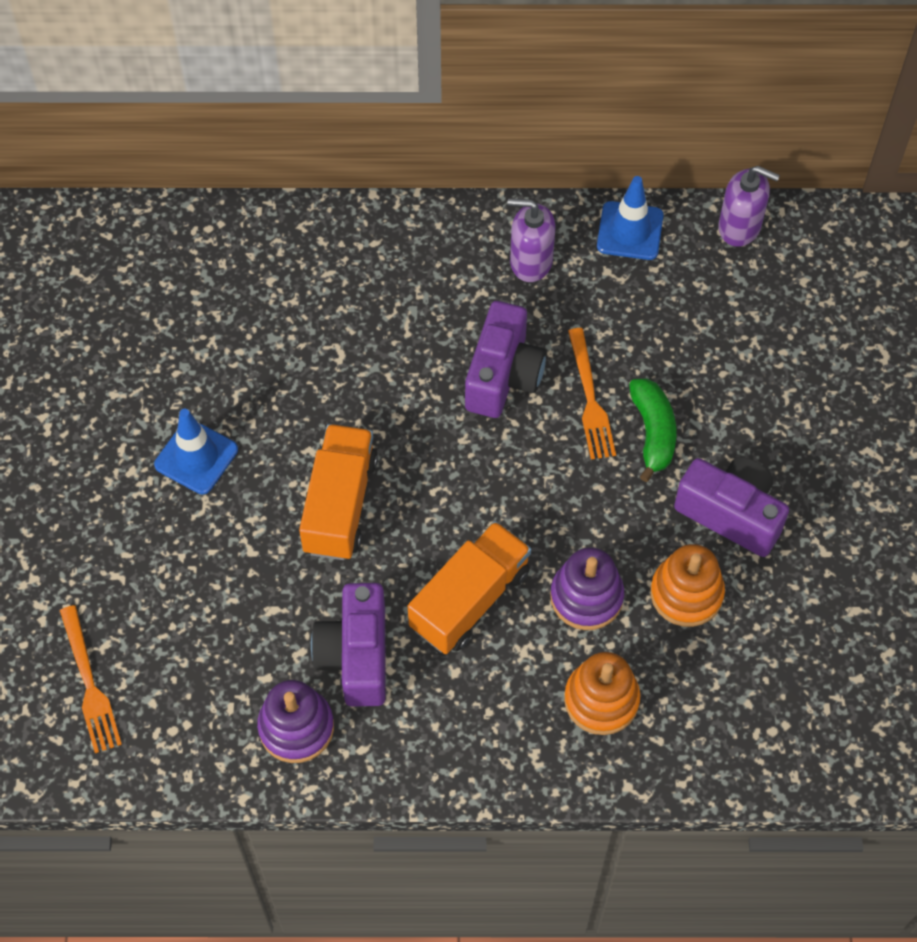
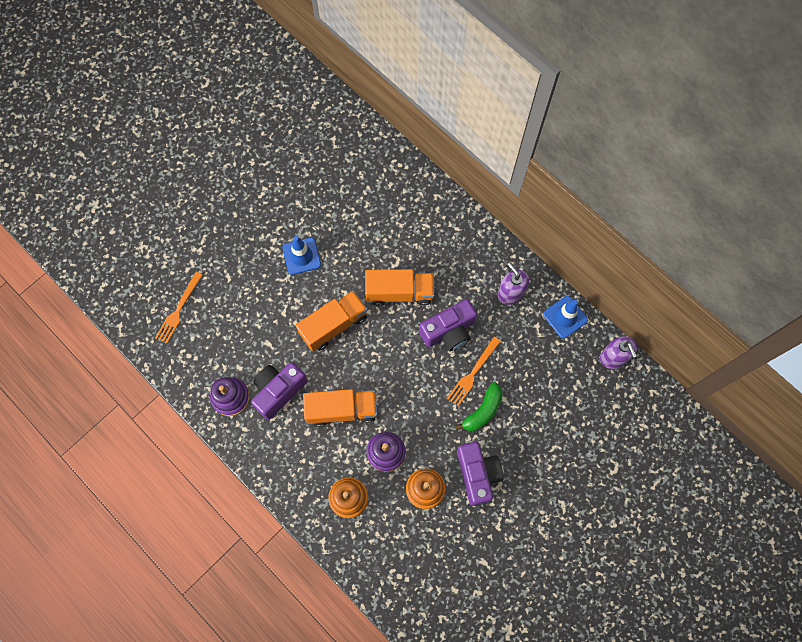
camera: 45 degrees right, 10 degrees up
none -> orange truck [365,269,434,306]

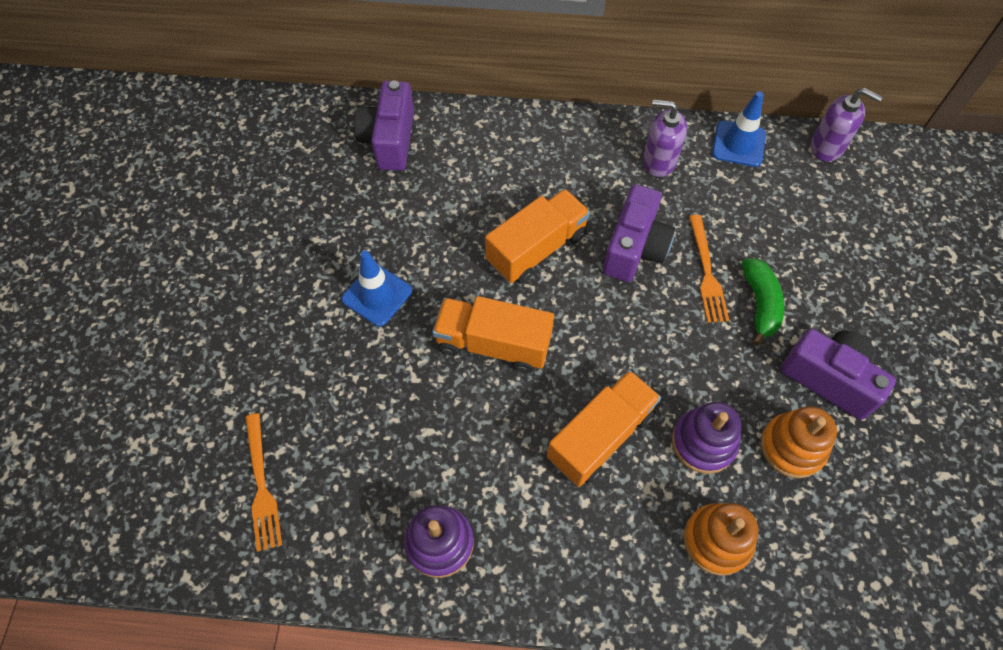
camera: 40 degrees left, 10 degrees down
purple camera [251,362,308,420] -> purple camera moved to [354,81,414,171]
orange truck [295,290,368,351] -> orange truck turned 90 degrees counterclockwise [432,296,554,373]

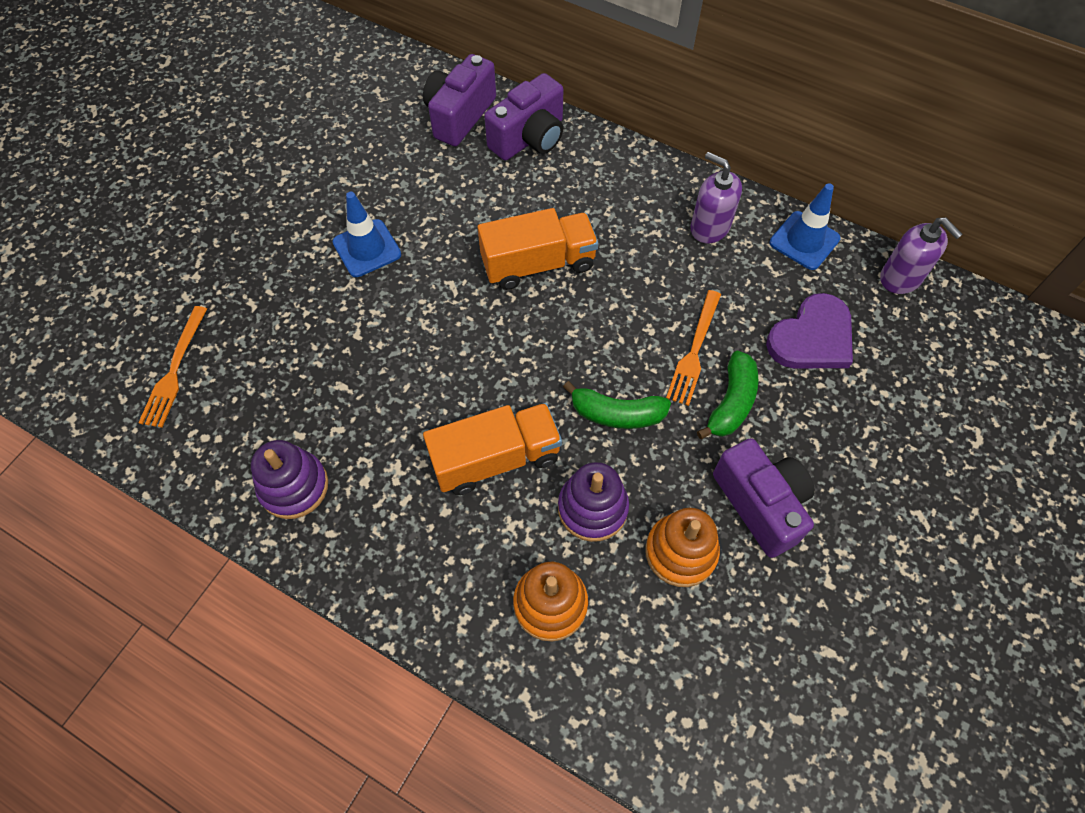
camera: 25 degrees right, 0 degrees up
orange truck [432,296,554,373] -> none
purple camera [603,184,675,282] -> purple camera moved to [484,73,564,161]
none -> green banana [563,381,671,429]
none -> purple heart [766,293,853,368]

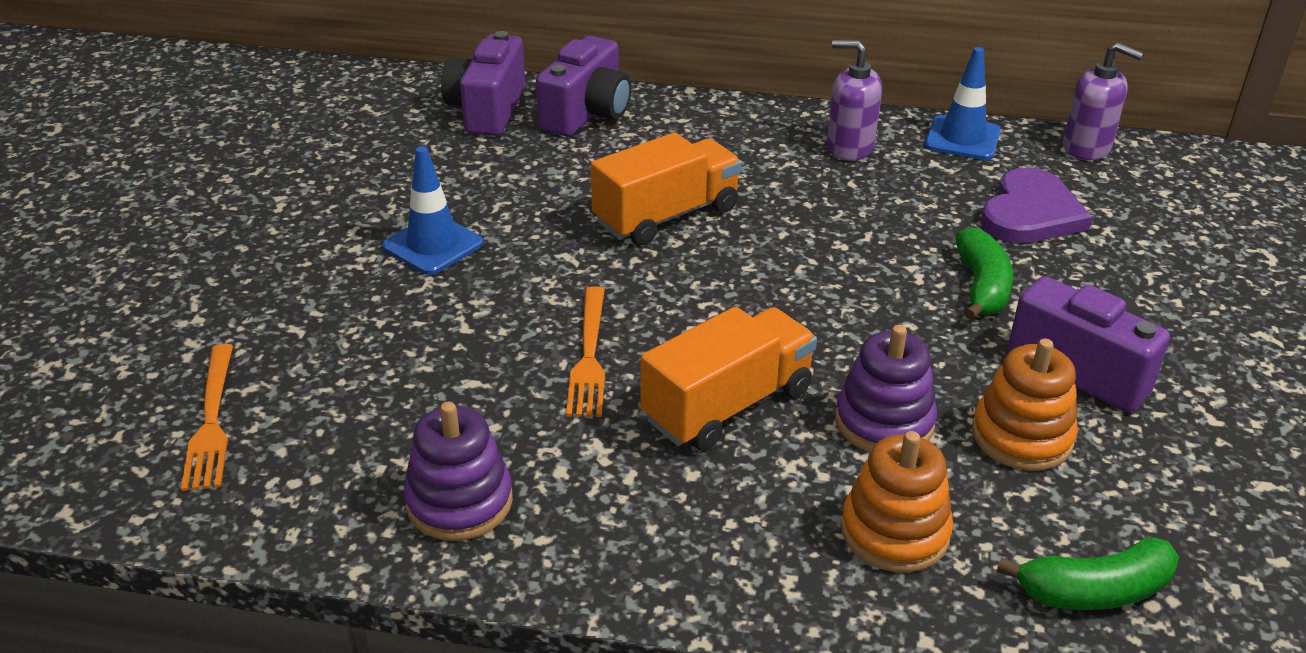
camera: 20 degrees left, 25 degrees down
green banana [563,381,671,429] -> green banana moved to [997,537,1179,610]
orange fork [666,290,721,406] -> orange fork moved to [566,286,605,417]

